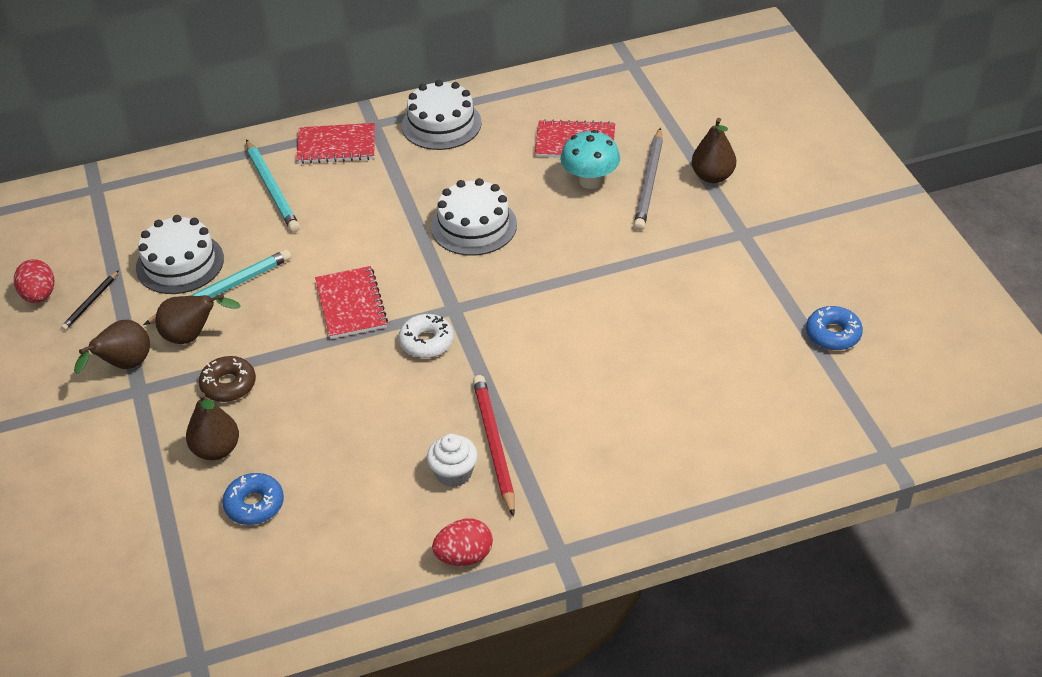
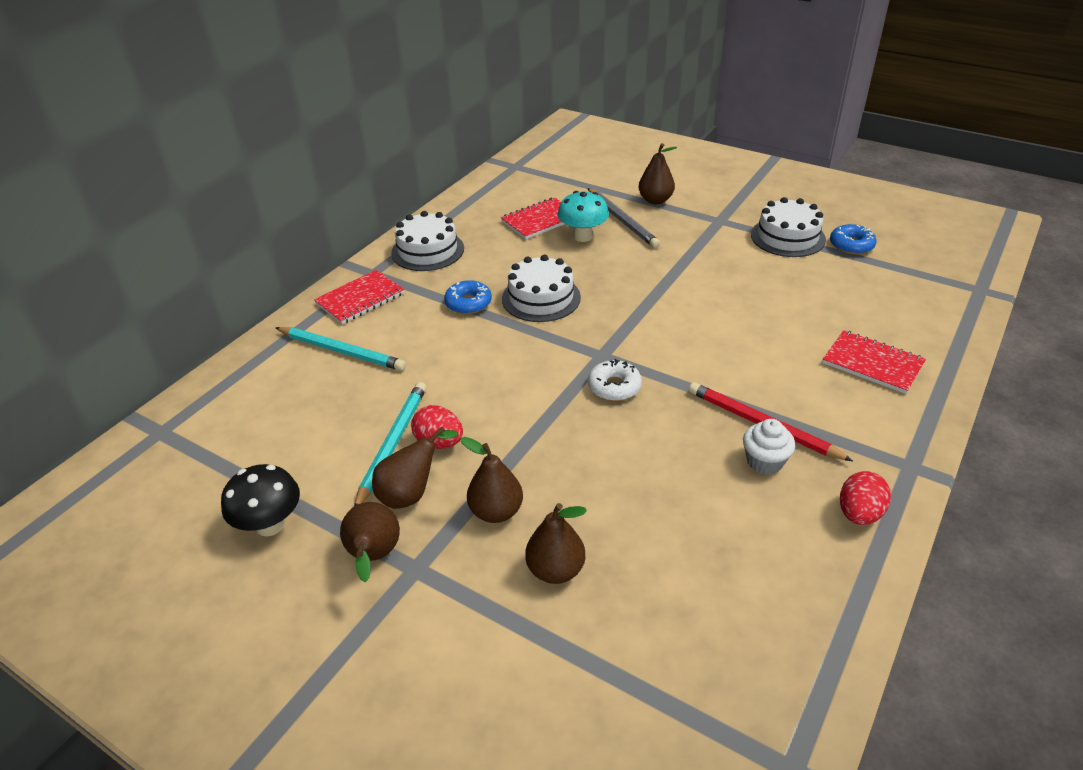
camera: 40 degrees left, 5 degrees down
red egg [14,259,54,303] -> red egg moved to [411,405,463,449]
black pencil [61,270,119,331] -> black mushroom [221,464,300,536]
white cake [136,215,224,294] -> white cake moved to [751,197,826,257]
brown donut [199,356,256,402] -> brown pear [460,437,523,523]
blue donut [222,473,284,525] -> blue donut moved to [444,280,492,314]
red notebook [315,266,388,339] -> red notebook moved to [823,330,926,394]

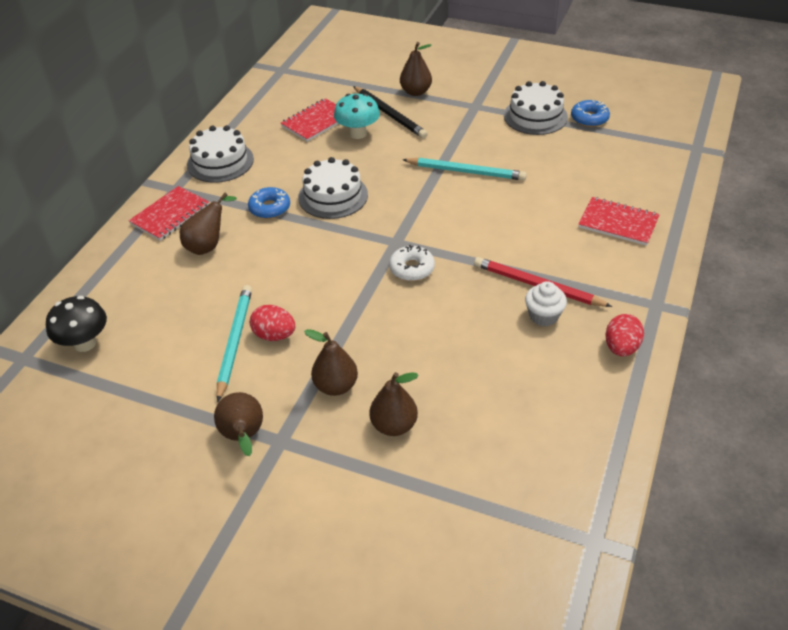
camera: 10 degrees left, 5 degrees up
black mushroom [221,464,300,536] -> black mushroom moved to [46,296,107,352]
turquoise pencil [275,327,406,371] -> turquoise pencil moved to [402,158,527,181]
brown pear [372,427,458,509] -> brown pear moved to [180,193,237,255]
grey pencil [587,188,660,248] -> black pencil [353,86,428,139]

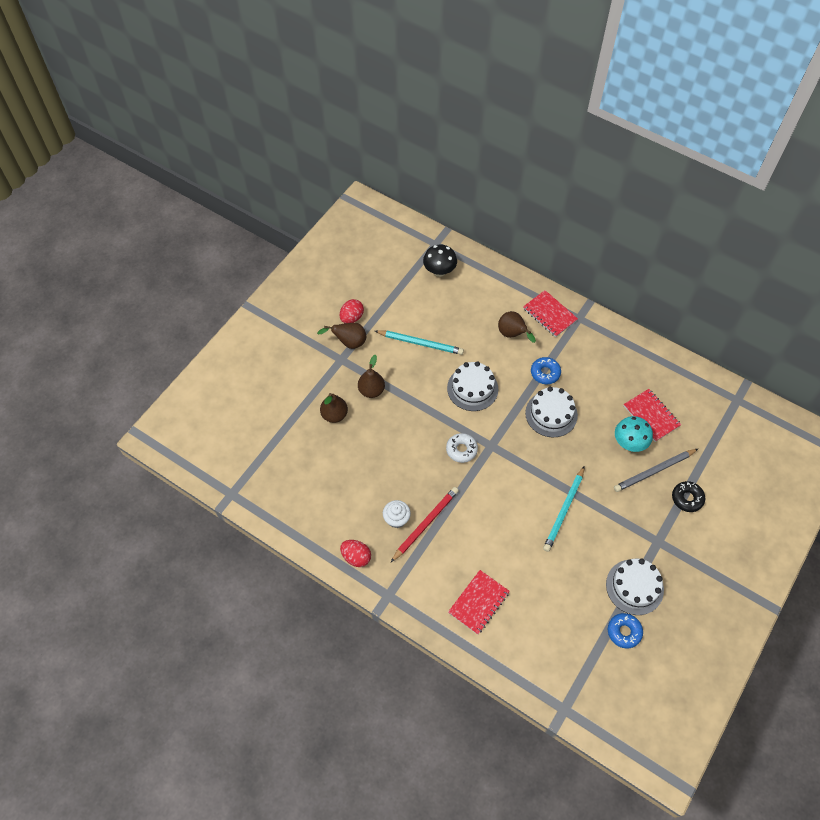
camera: 100 degrees right, 15 degrees up
white cake [187,125,254,183] -> white cake moved to [447,361,498,411]
red egg [250,305,295,341] -> red egg moved to [340,299,364,323]
black pencil [353,86,428,139] -> grey pencil [614,449,698,492]
brown pear [400,42,432,96] -> black donut [672,481,705,512]

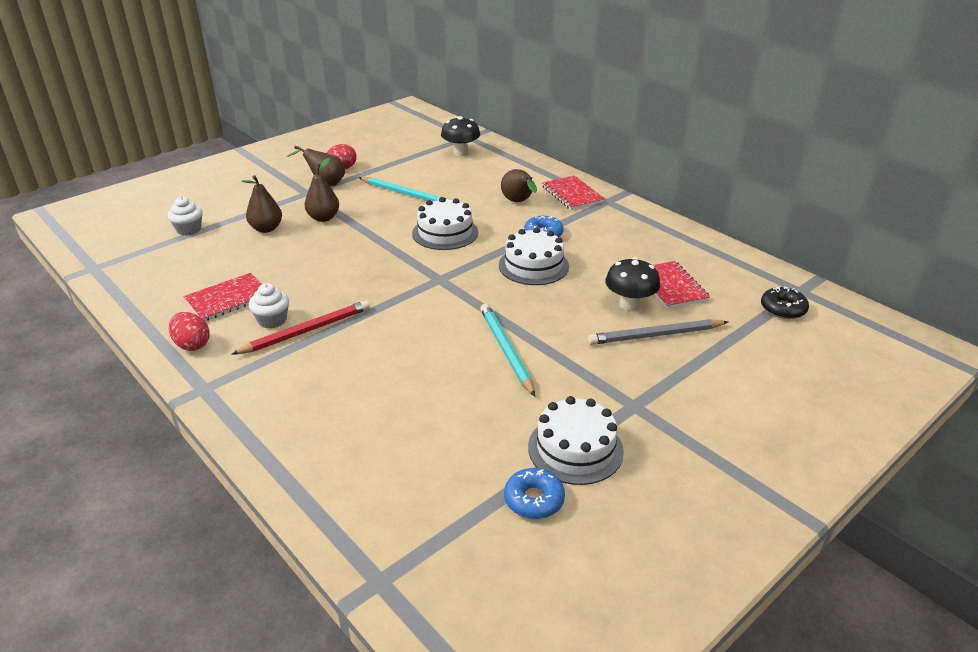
camera: 15 degrees right, 25 degrees down
white donut [446,433,478,463] -> none
red notebook [448,570,510,635] -> red notebook moved to [183,273,262,321]
turquoise pencil [543,466,585,552] -> turquoise pencil turned 120 degrees clockwise [480,304,535,397]
turquoise mushroom [615,416,653,452] -> black mushroom [605,257,660,311]
black donut [672,481,705,512] -> black donut moved to [761,286,809,319]
none -> white cupcake [168,197,202,236]

